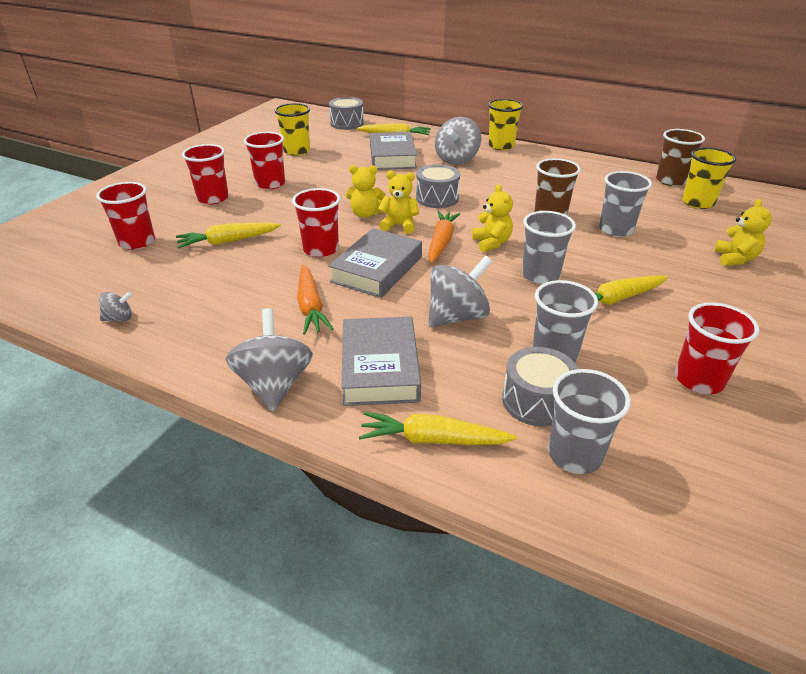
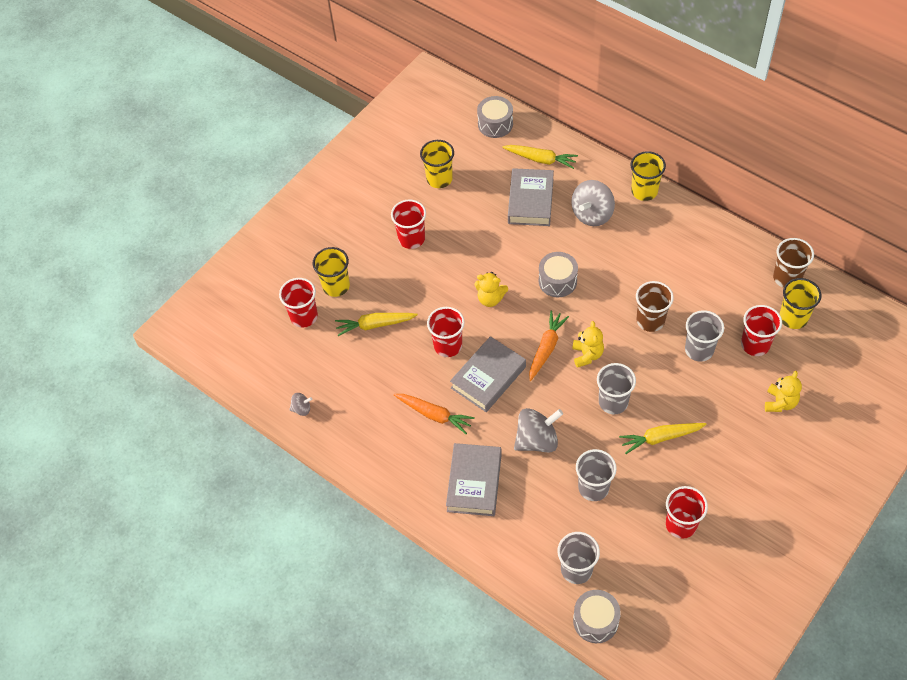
camera: 15 degrees right, 20 degrees up
red cup [182,144,229,205] -> red cup moved to [741,305,782,356]
grey spinning top [226,308,313,411] -> none
orange carrot [297,265,333,335] -> orange carrot turned 60 degrees counterclockwise [394,394,475,434]
yellow carrot [359,412,517,445] -> none
yellow teddy bear [378,171,419,234] -> none
grey drum [502,347,578,427] -> grey drum moved to [573,590,621,643]
none -> yellow cup [313,247,350,297]

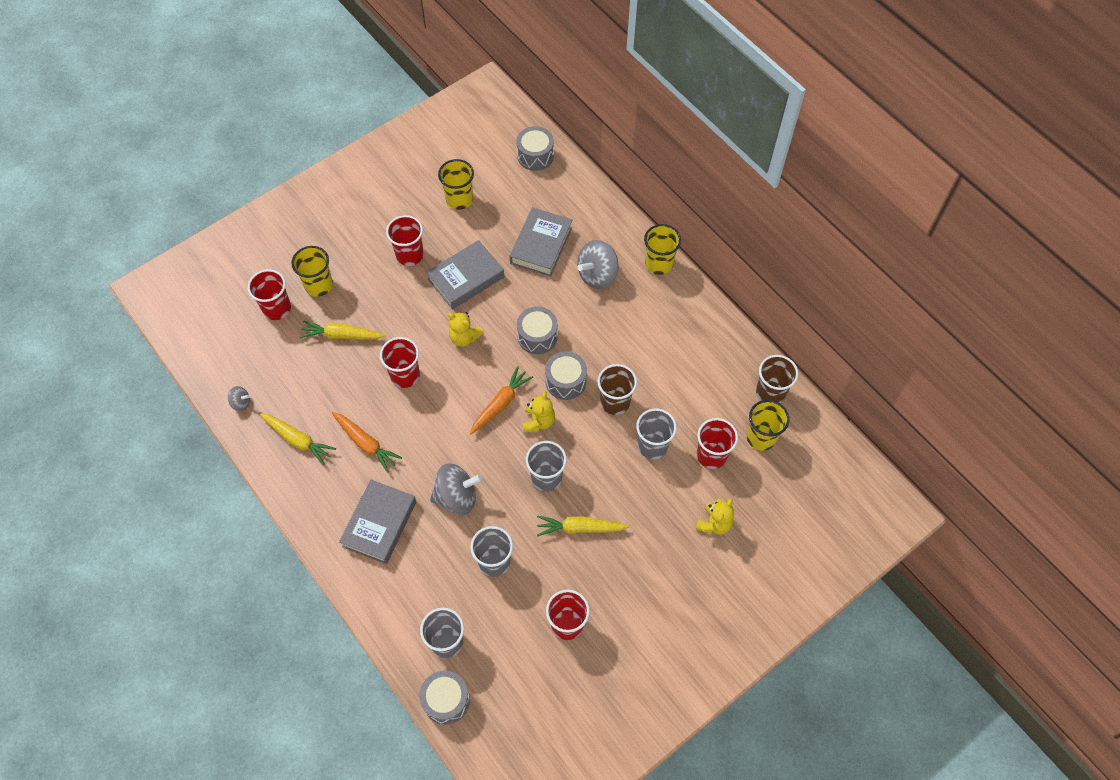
camera: 10 degrees right, 5 degrees up
grey book [450,336,526,412] -> grey book moved to [426,240,504,310]
yellow carrot [502,145,578,169] -> yellow carrot moved to [259,413,336,465]
none -> grey drum [545,351,587,400]

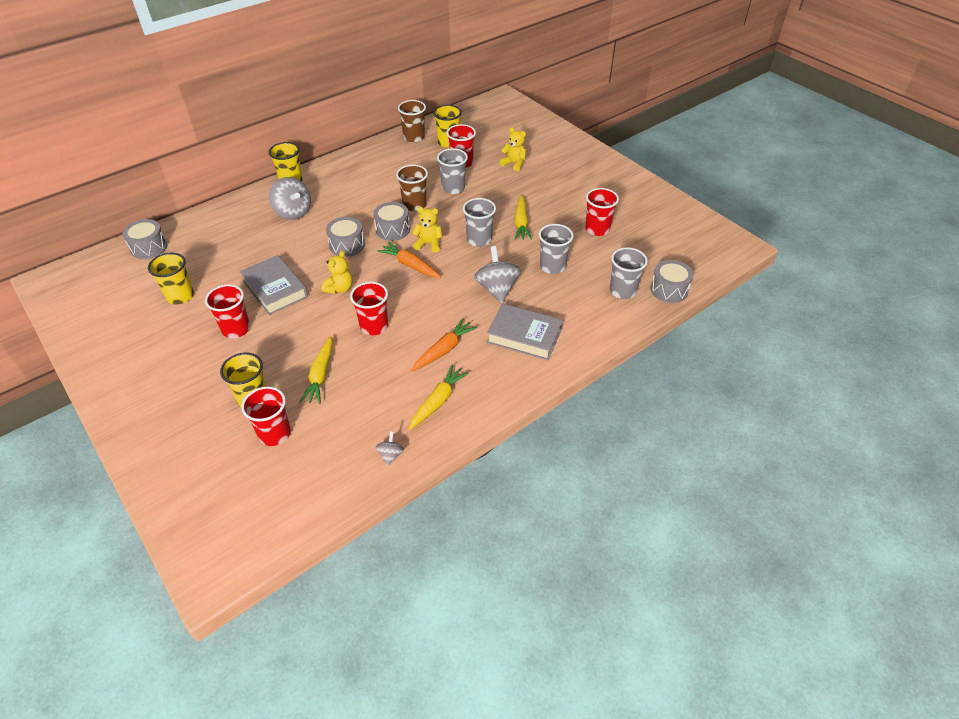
camera: 90 degrees left, 15 degrees down
grey book [510,207,572,277] -> none

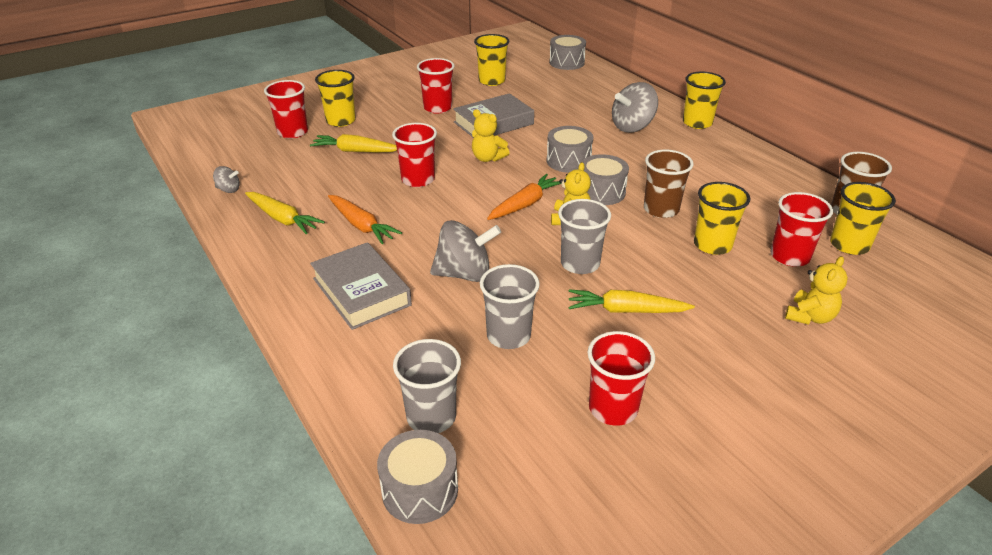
camera: 95 degrees right, 10 degrees down
grey cup [437,148,468,194] -> yellow cup [694,182,750,255]
grey book [487,304,563,360] -> grey book turned 60 degrees counterclockwise [310,242,412,330]

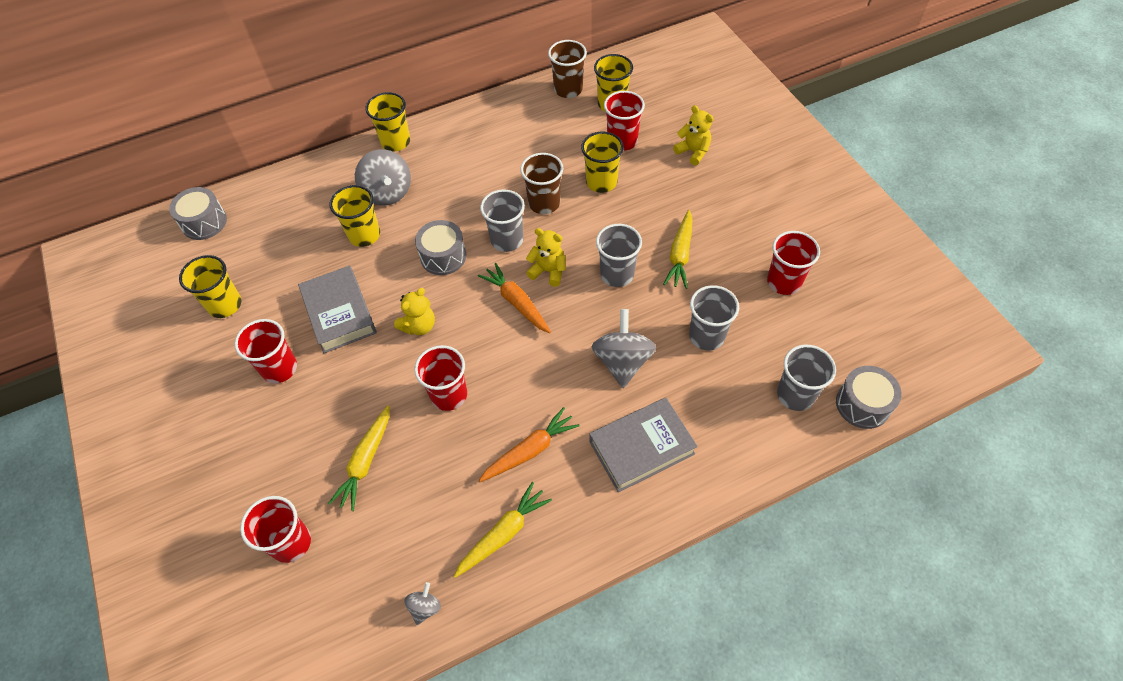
camera: 80 degrees left, 20 degrees up
yellow cup [315,70,356,127] -> yellow cup moved to [329,185,380,247]
grey drum [581,154,629,205] -> grey cup [480,190,525,252]

